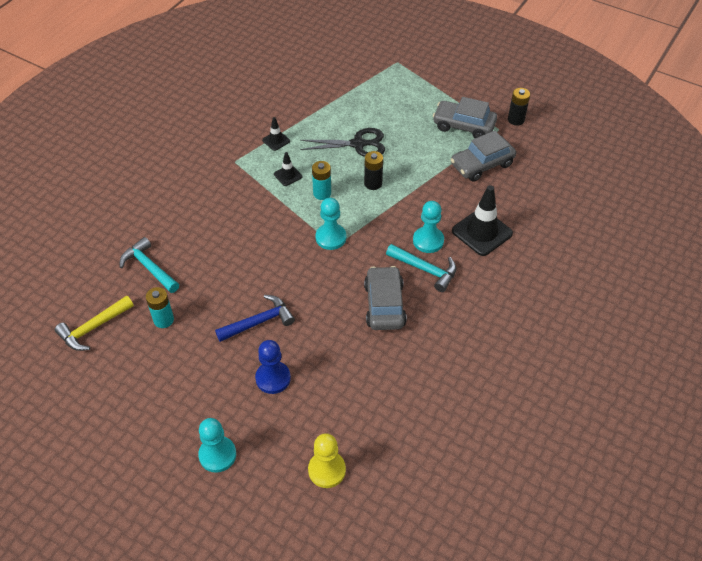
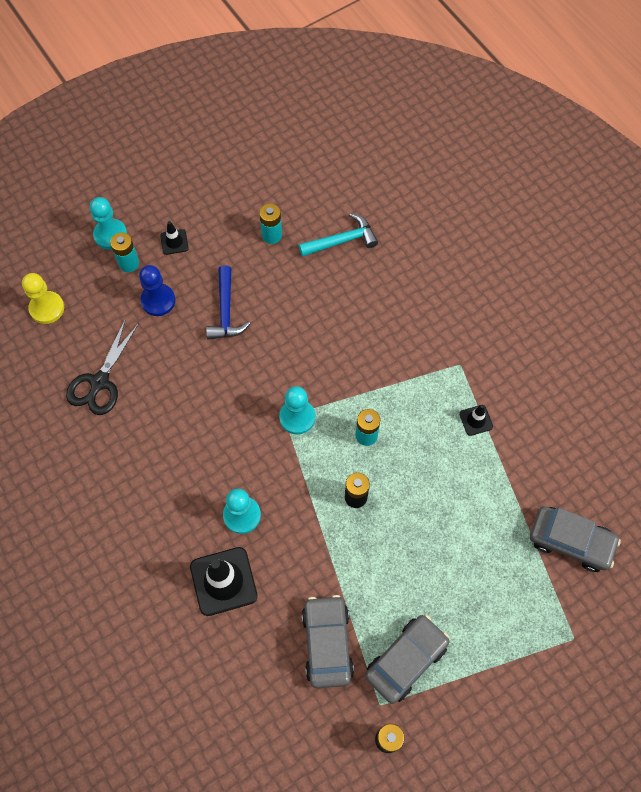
camera: 115 degrees right, 15 degrees up
yellow hammer [55,296,134,351] -> none
black traffic cone [274,152,302,186] -> black traffic cone moved to [160,221,189,255]
black scissors [300,128,385,157] -> black scissors moved to [66,319,139,415]
grey car [364,266,407,330] -> grey car moved to [530,506,621,572]
turquoise hammer [386,244,456,292] -> none
none -> turquoise battery [110,232,139,272]

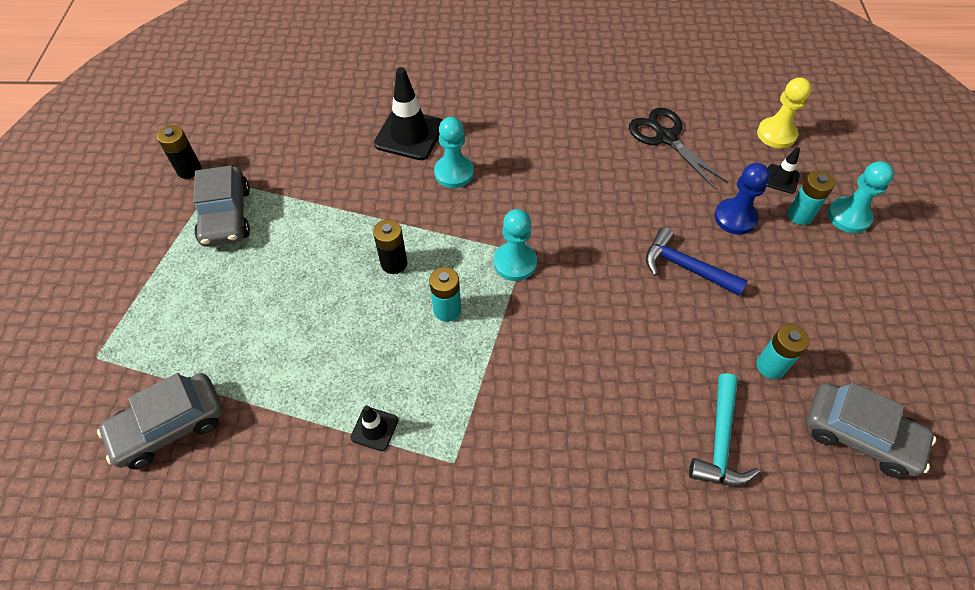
camera: 125 degrees right, 10 degrees down
black traffic cone [160,221,189,255] -> black traffic cone moved to [766,147,800,194]
grey car [302,595,354,688] -> grey car moved to [806,382,936,478]

